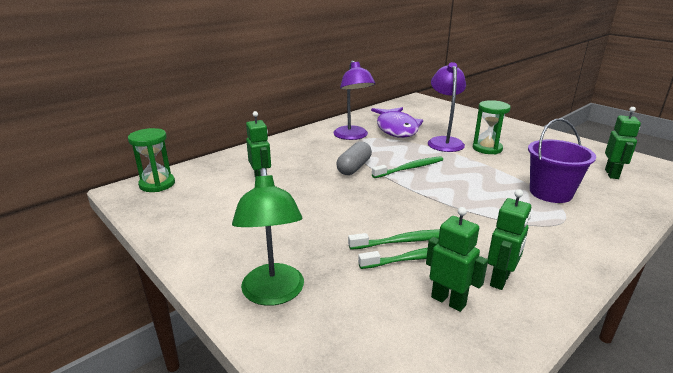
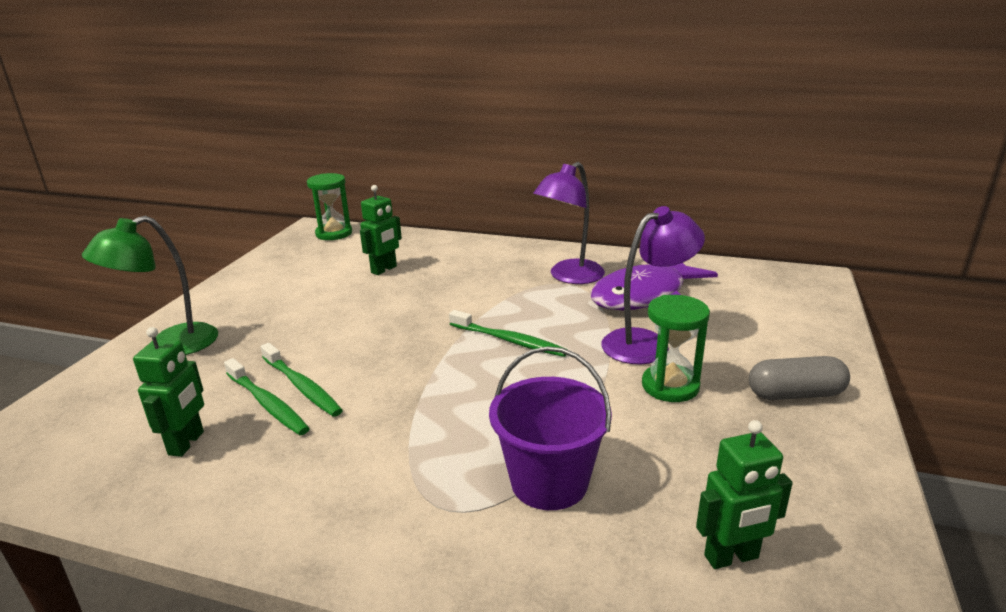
camera: 60 degrees right, 0 degrees up
grey capsule [336,141,372,175] -> grey capsule moved to [749,356,850,400]
green robot [488,189,531,290] -> none

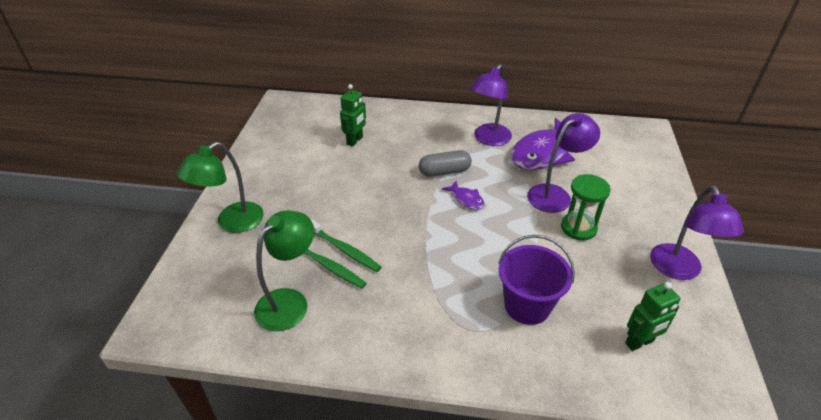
camera: 10 degrees left, 15 degrees up
green robot [133,327,204,457] -> green lamp [254,210,314,331]
green hourglass [307,173,352,240] -> none
green toothbrush [449,310,568,357] -> purple fish [442,181,485,210]
grey capsule [749,356,850,400] -> grey capsule moved to [419,150,472,177]
none -> purple lamp [650,185,744,280]

